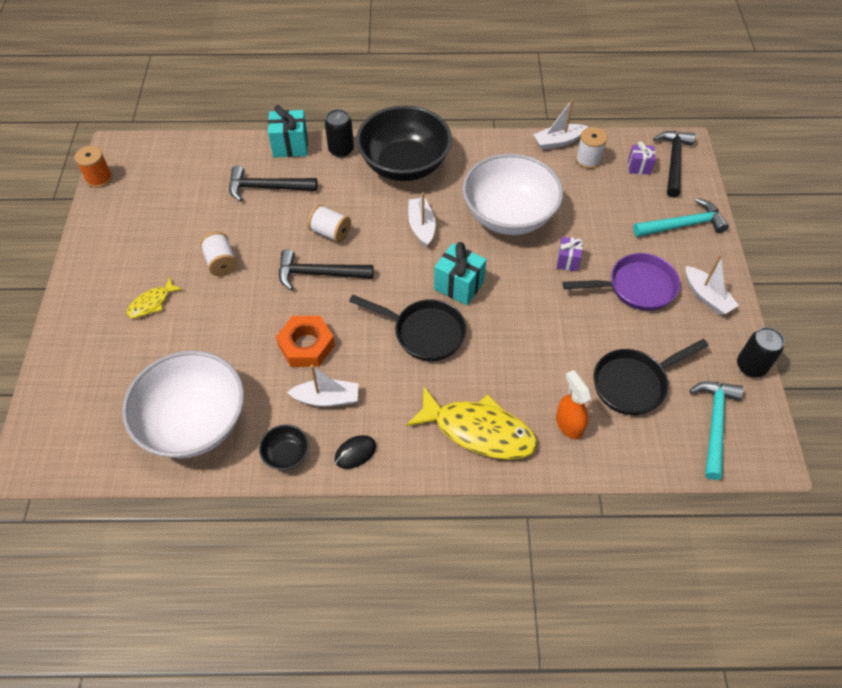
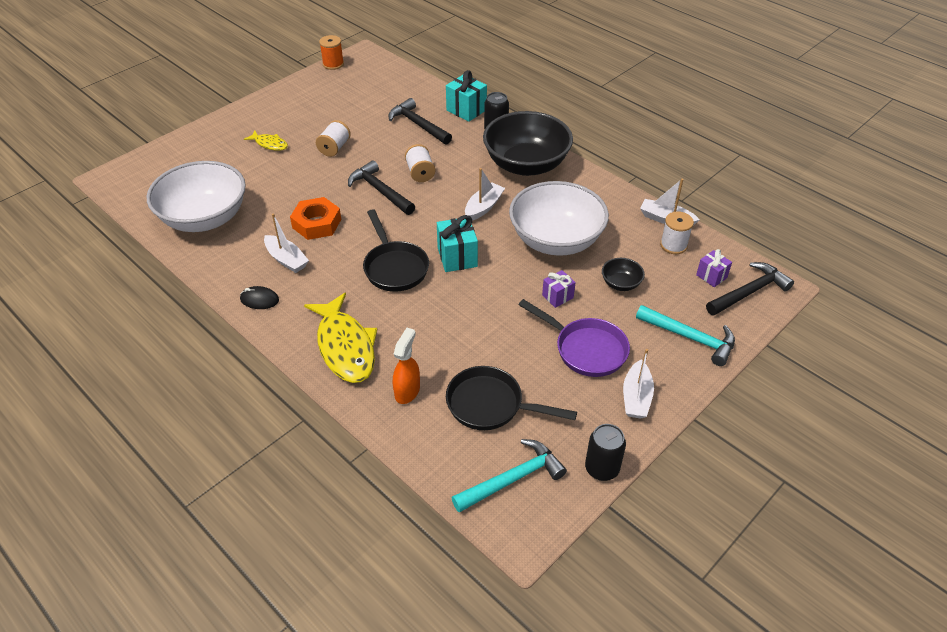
camera: 45 degrees right, 10 degrees down
yellow fish [126,277,183,318] -> yellow fish turned 150 degrees counterclockwise [244,131,288,151]
black bowl [259,424,309,470] -> black bowl moved to [602,258,645,291]

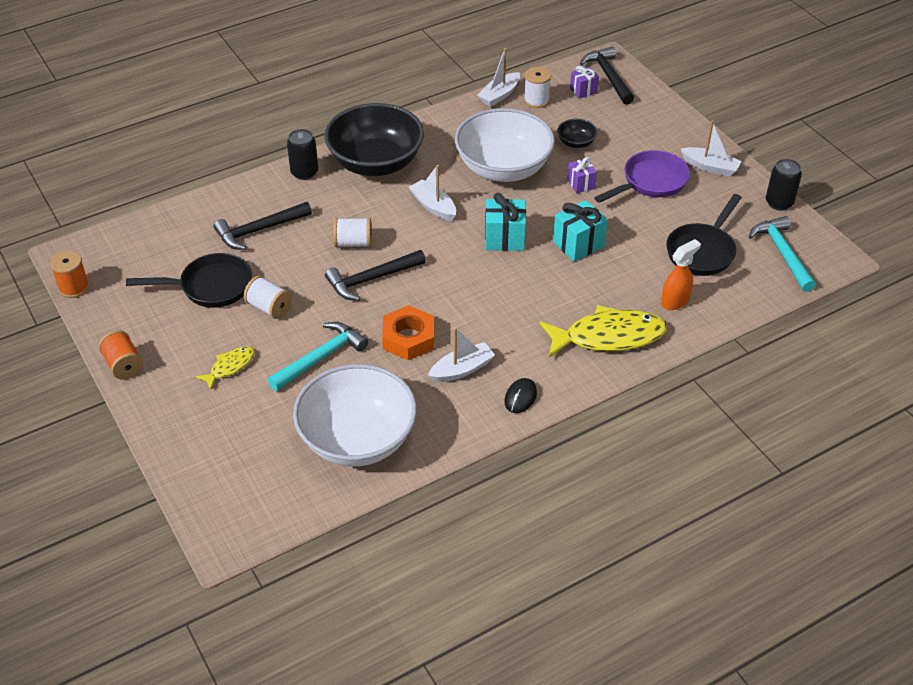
camera: 75 degrees left, 0 degrees up
black pan [363,209,429,292] -> black pan moved to [126,253,252,308]
orange spray bottle [393,328,420,404] -> orange spray bottle turned 105 degrees clockwise [661,239,701,310]
turquoise gift [446,70,487,122] -> turquoise gift moved to [553,200,608,262]
turquoise hammer [636,305,735,366] -> turquoise hammer moved to [268,322,368,391]
none -> orange spool [99,330,143,379]

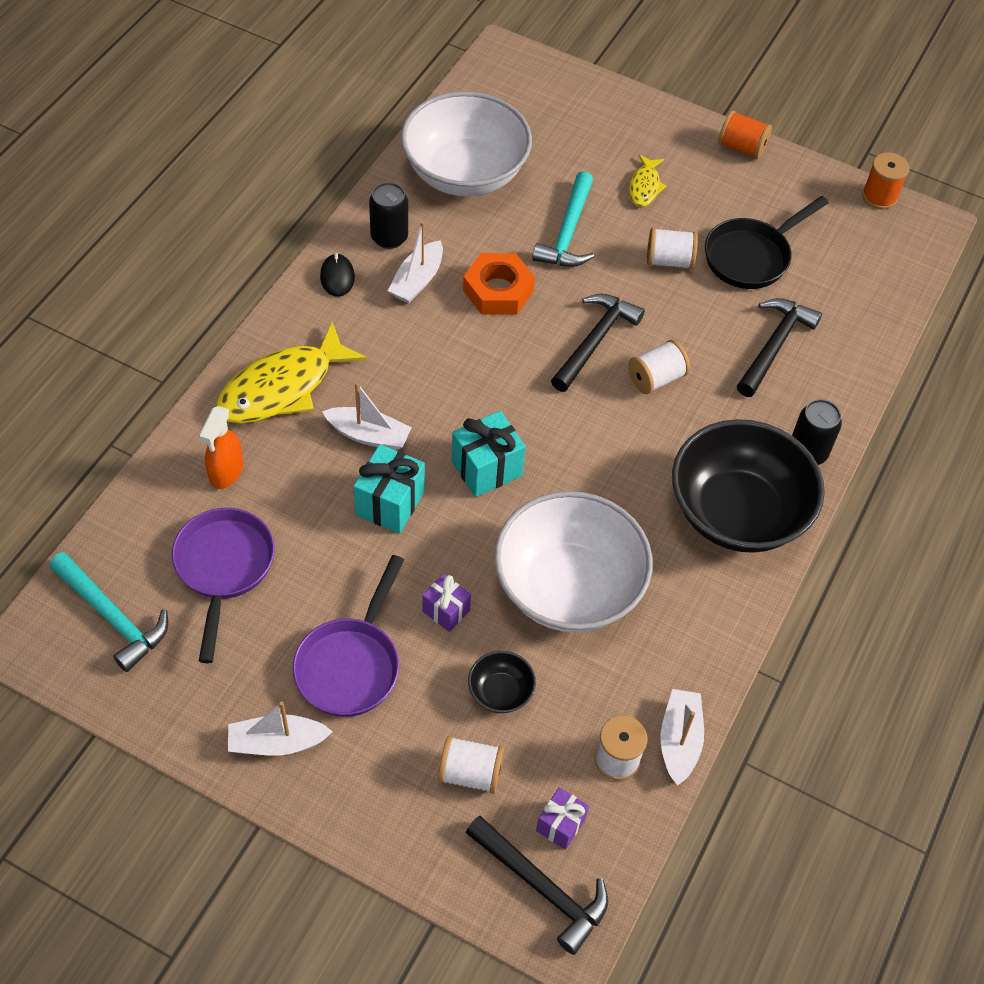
camera: 145 degrees right, 10 degrees up
white boat [409,165,456,221] -> white boat moved to [322,382,412,451]
black pan [666,194,742,276] -> purple pan [172,508,275,663]
black can [766,159,802,211] -> black can moved to [369,182,408,249]
none -> white spool [438,736,504,794]

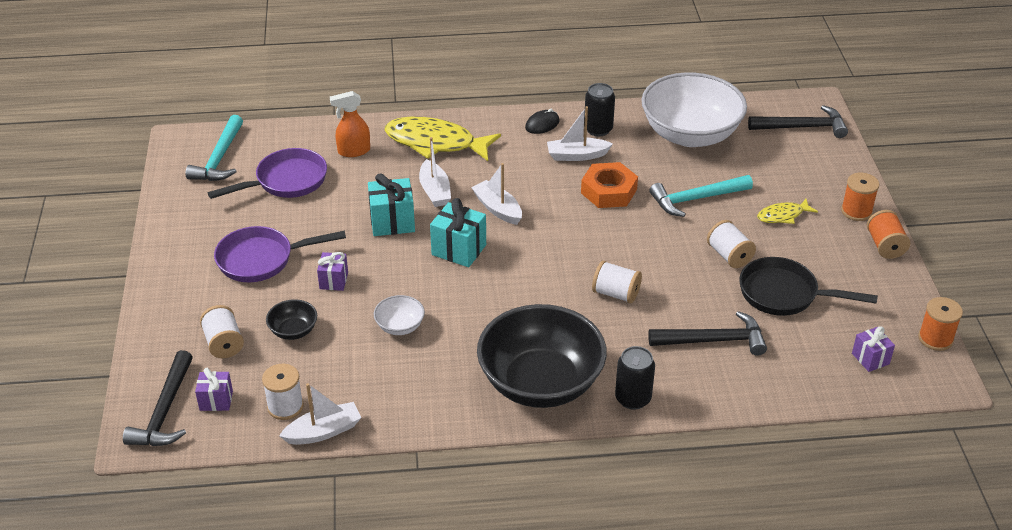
camera: 60 degrees right, 15 degrees down
white boat [228,702,333,756] -> white boat moved to [471,163,522,225]
white bowl [494,491,653,632] -> white bowl [374,295,425,335], size x0.42
black hammer [551,294,645,392] -> black hammer moved to [748,105,848,138]
none -> orange spool [841,173,879,221]
none -> purple gift [852,326,895,372]

